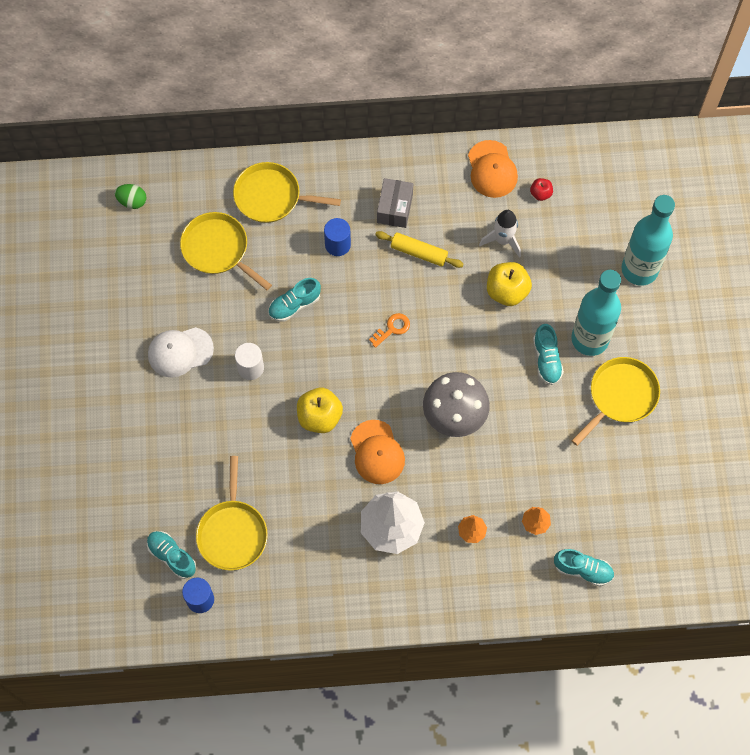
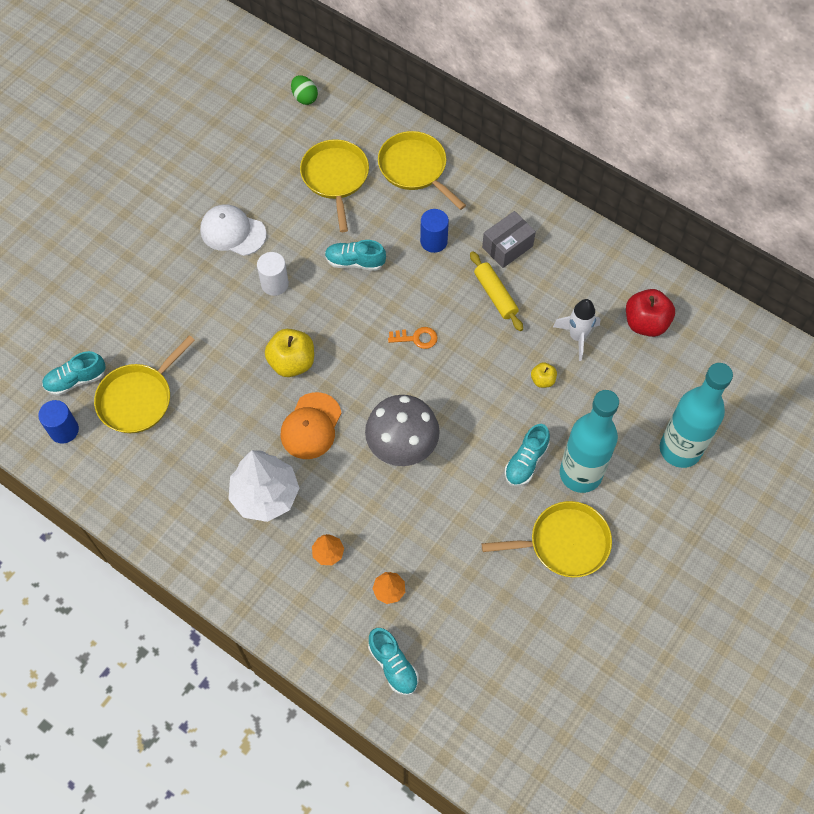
camera: 40 degrees right, 5 degrees down
turquoise shoe [147,531,196,579] -> turquoise shoe turned 105 degrees counterclockwise [42,351,106,396]
orange cap [468,140,518,198] -> none
yellow apple [487,262,532,306] -> yellow apple [531,362,557,388], size x0.52
red apple [530,178,553,201] -> red apple [626,289,675,337], size x1.91

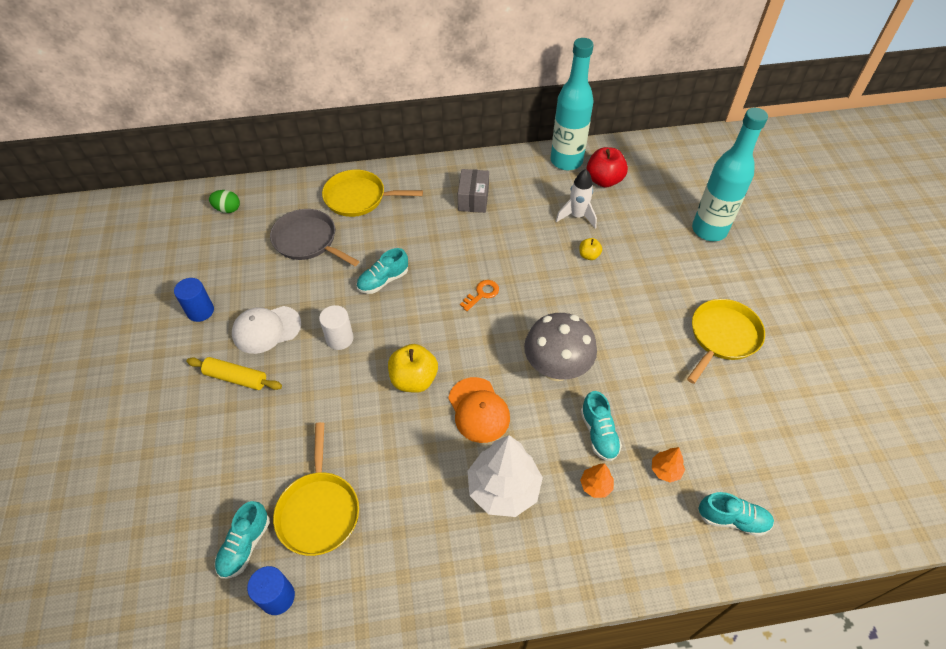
camera: 45 degrees left, 10 degrees down
yellow pan [300,139,369,232] -> grey pan [270,209,360,266]
blue cylinder [420,209,449,253] -> blue cylinder moved to [174,278,214,322]
yellow rolling pin [470,251,523,331] -> yellow rolling pin moved to [186,357,282,390]
turquoise shoe [505,424,550,486] -> turquoise shoe moved to [581,391,622,461]
turquoise bottle [560,390,619,493] -> turquoise bottle moved to [551,38,594,170]

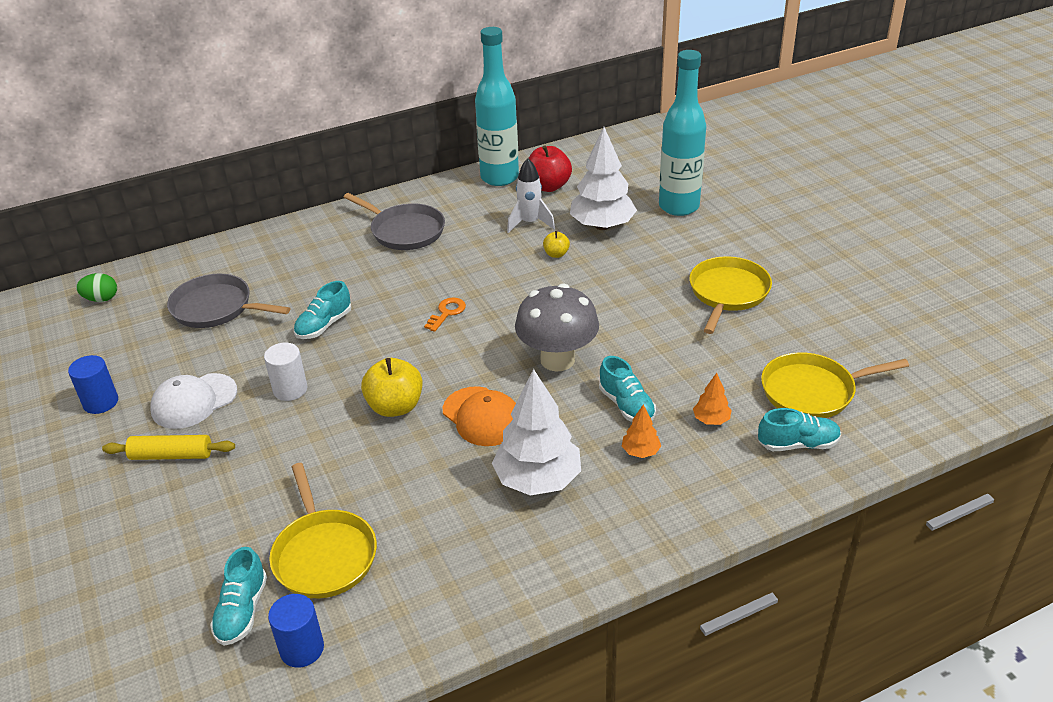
camera: 15 degrees left, 15 degrees down
yellow pan [322,170,423,217] -> yellow pan moved to [761,352,909,418]
grey box [458,169,489,213] -> grey pan [344,193,445,250]
none -> white tree [570,127,637,230]

